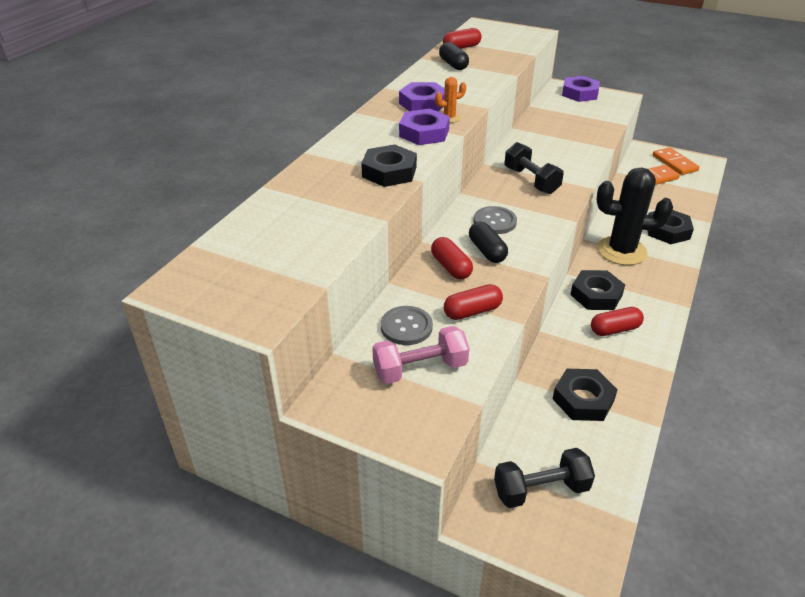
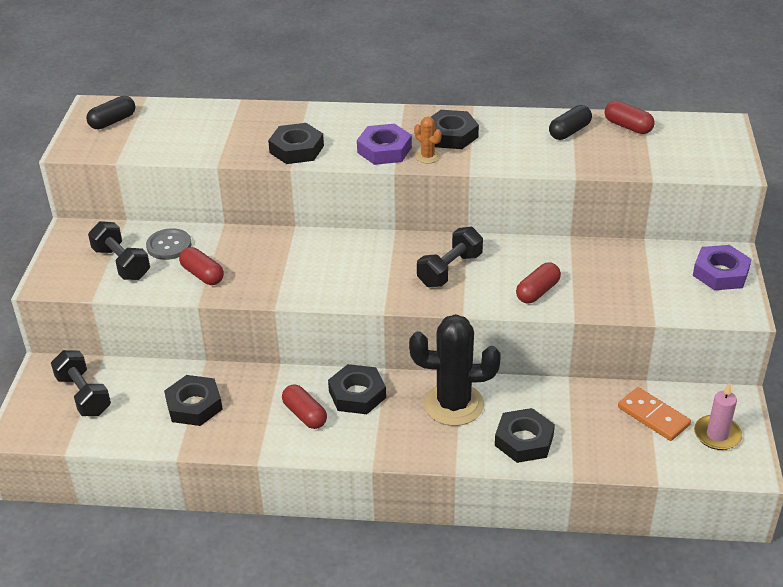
camera: 70 degrees right, 0 degrees up
pink dumbbell [372,326,469,384] -> black dumbbell [88,221,150,280]
purple nut [399,82,445,111] -> black nut [431,110,479,149]
red capsule [431,237,473,279] -> red capsule moved to [516,263,561,303]
black capsule [469,222,508,263] -> black capsule moved to [86,96,135,129]
grey button [474,206,517,234] -> none
black cactus [597,167,673,265] -> black cactus turned 75 degrees counterclockwise [409,314,501,426]
orange domino [653,147,700,175] -> pink candle [694,382,742,450]

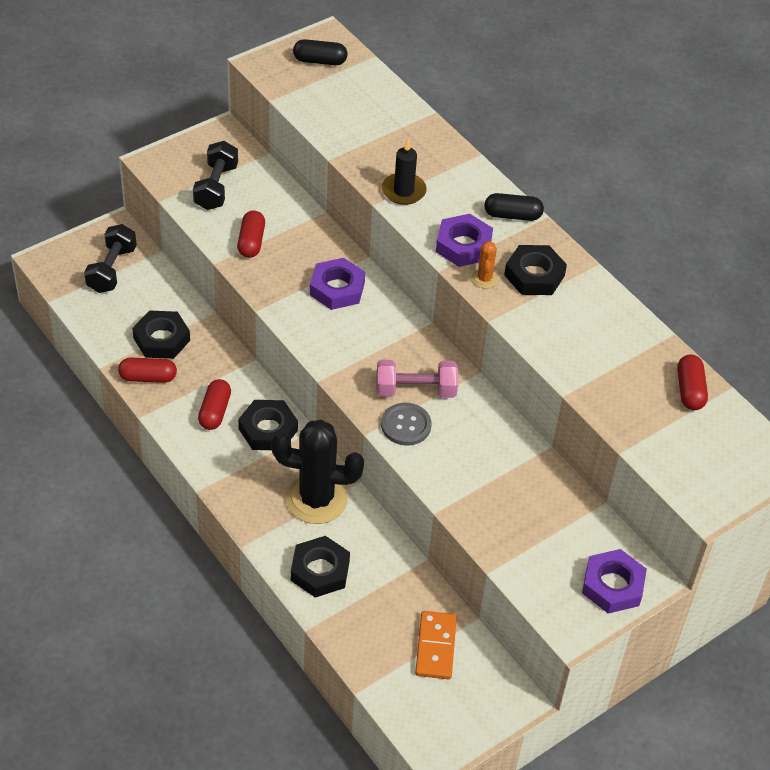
camera: 45 degrees right, 10 degrees up
grey button [146,228,192,260] -> grey button moved to [381,403,431,446]
black nut [268,123,324,164] -> black candle [382,139,427,205]
black cactus [409,314,501,426] -> black cactus turned 45 degrees counterclockwise [271,419,364,524]
black dumbbell [417,227,483,287] -> pink dumbbell [376,360,458,398]
red capsule [516,263,561,303] -> red capsule moved to [118,358,177,383]
black capsule [549,105,592,140] -> black capsule moved to [484,193,544,221]
pink candle [694,382,742,450] -> none
none -> purple nut [310,258,365,310]

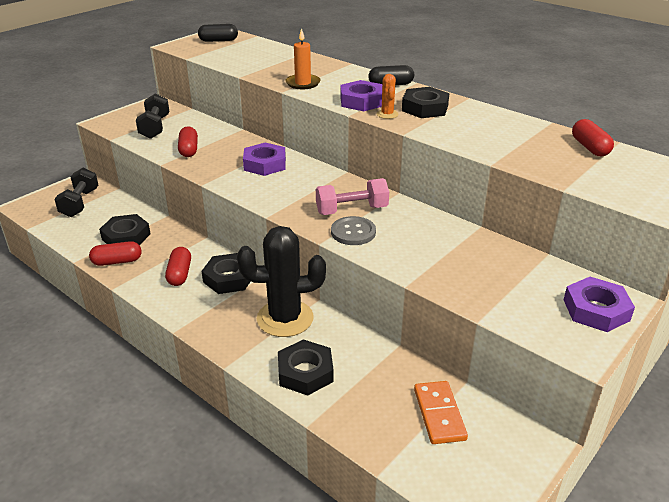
camera: 10 degrees left, 15 degrees down
black candle [382,139,427,205] -> orange candle [285,28,321,89]

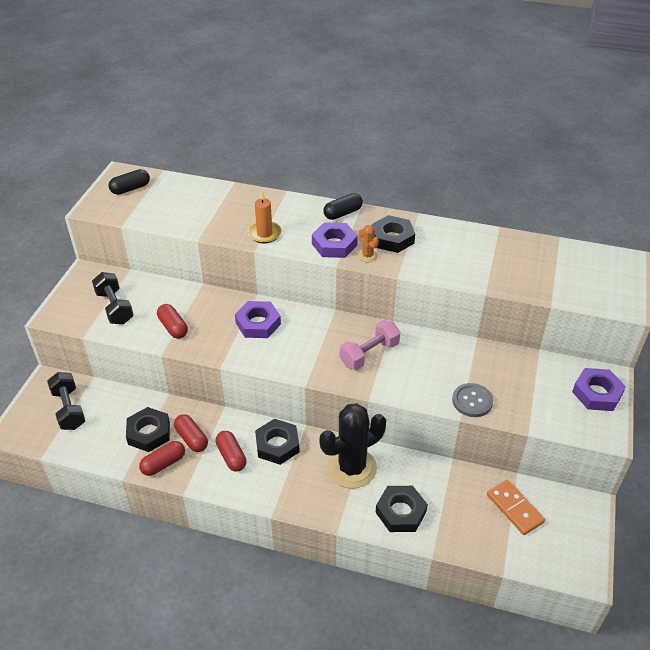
camera: 25 degrees left, 10 degrees up
grey button [331,216,376,245] -> grey button moved to [452,383,493,417]
red capsule [572,119,614,156] -> red capsule moved to [174,414,208,452]

